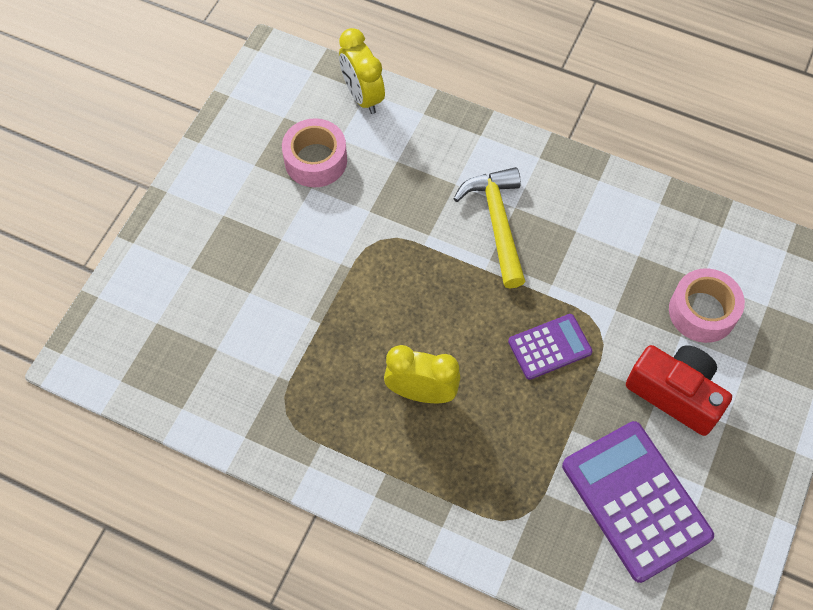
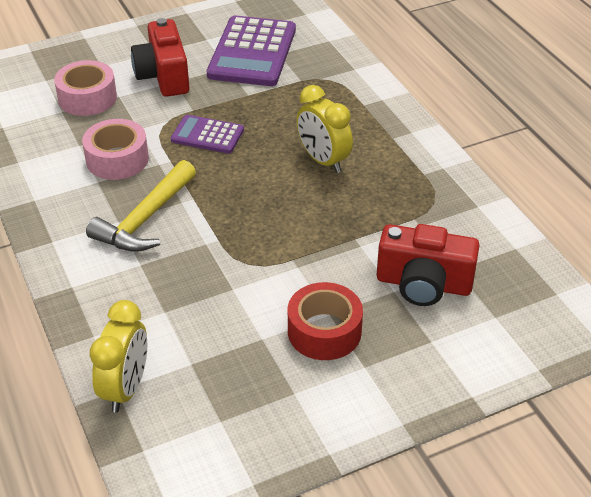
camera: 140 degrees left, 20 degrees down
pink tape [282,118,347,187] -> pink tape moved to [82,119,149,180]
none -> red tape [288,282,363,360]
none -> red camera [377,224,480,306]

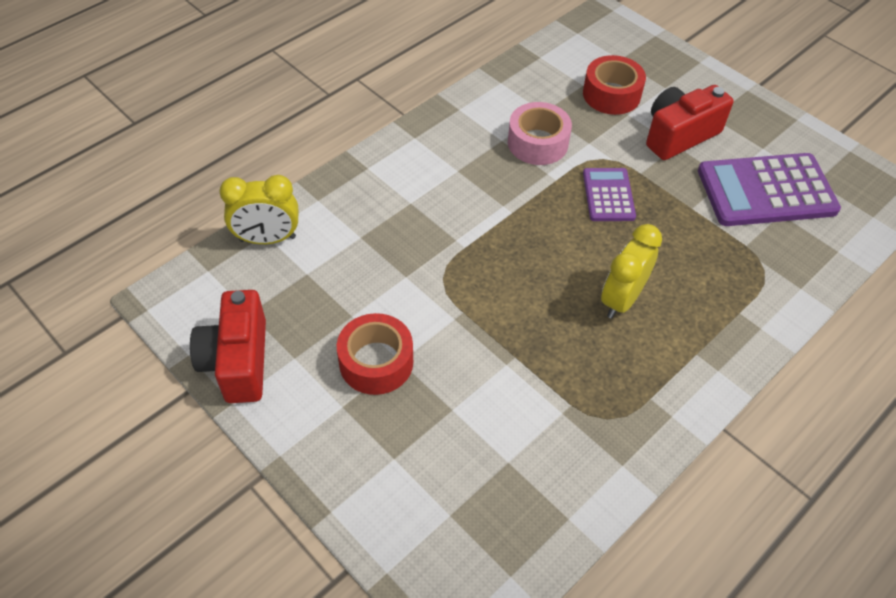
camera: 70 degrees right, 10 degrees up
pink tape [54,60,117,116] -> red tape [583,55,646,115]
yellow hammer [86,160,196,252] -> none
red camera [377,224,480,306] -> red camera moved to [190,290,266,403]

